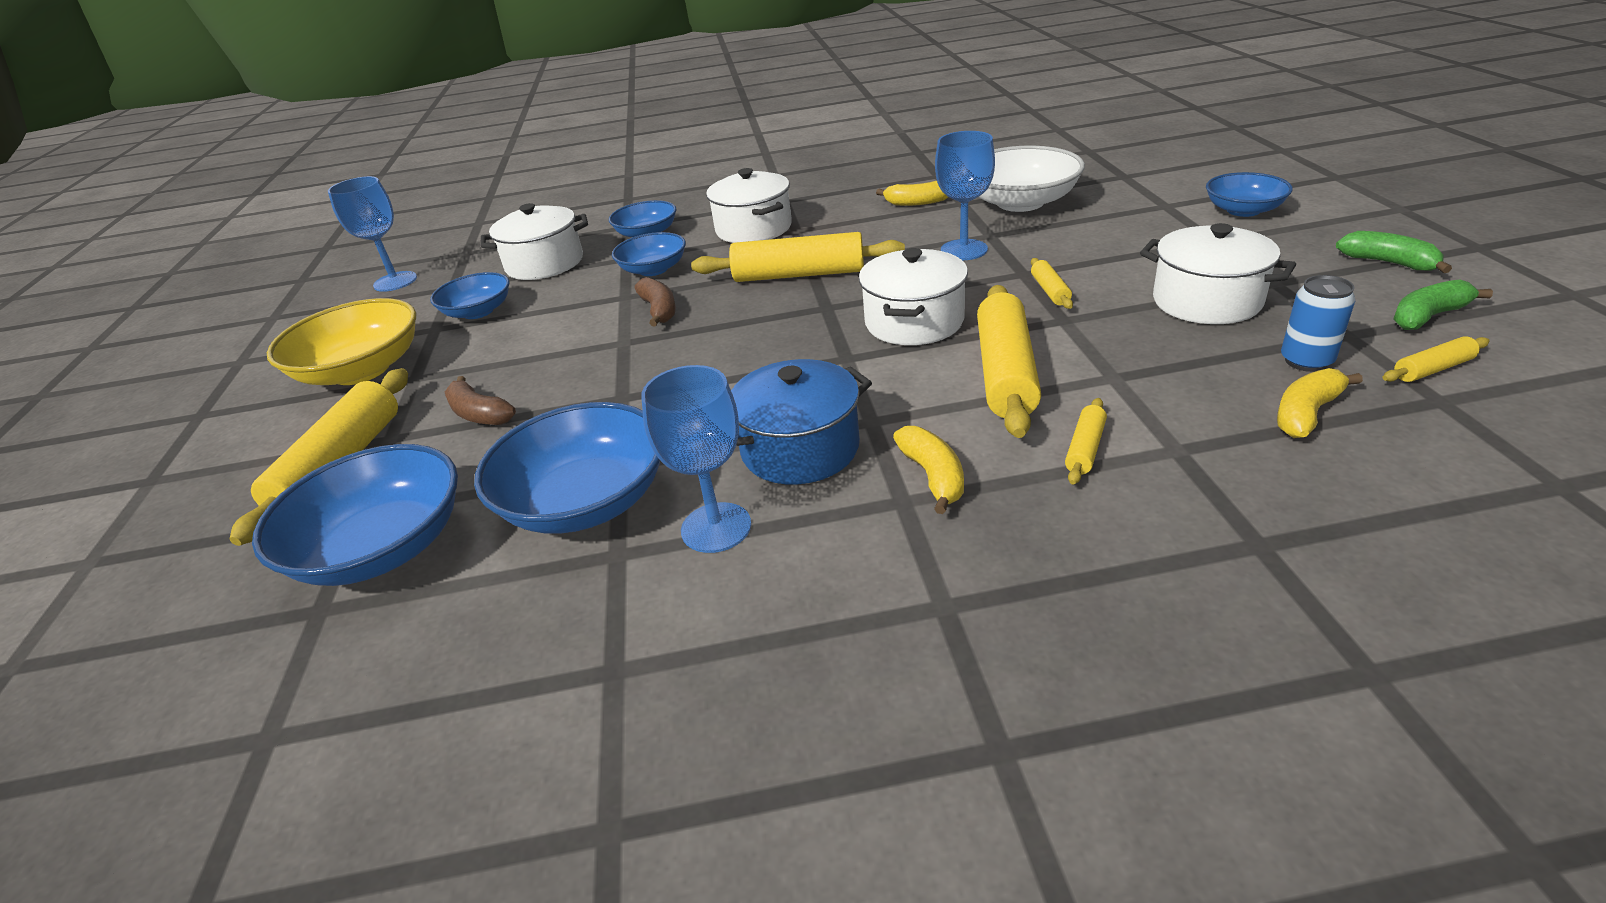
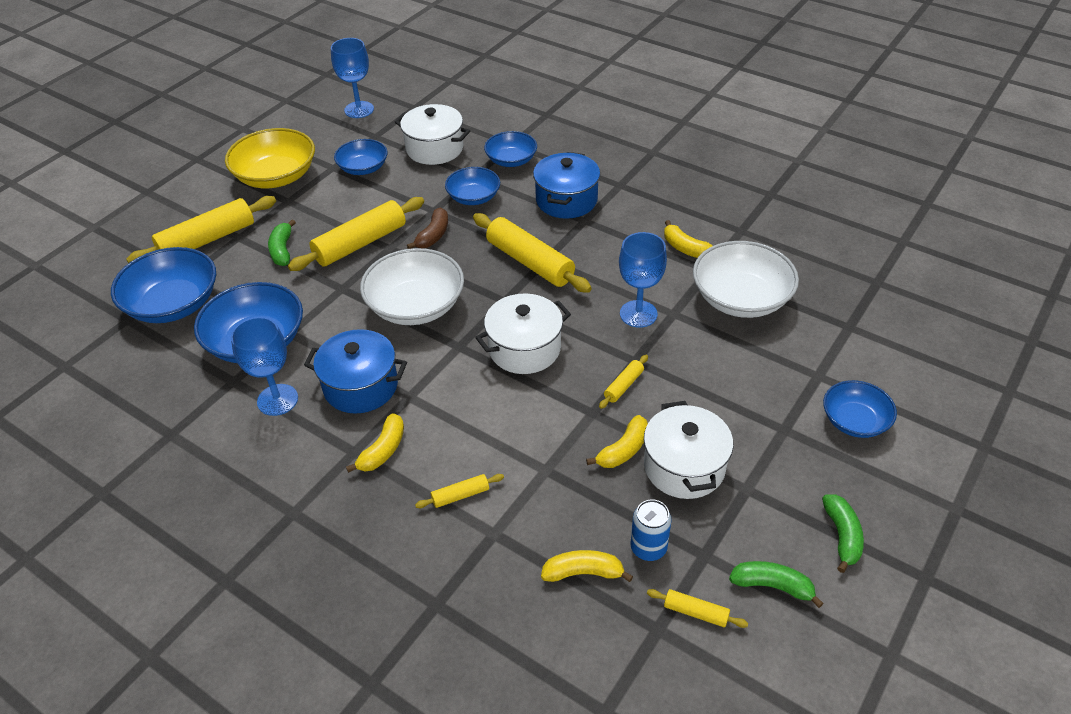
camera: 40 degrees right, 10 degrees up
brown banana [445,376,516,425] -> green banana [268,220,296,266]
white pot [706,168,792,243] -> blue pot [533,152,600,219]
yellow rolling pin [977,285,1041,438] -> yellow rolling pin moved to [288,197,424,271]
none -> white bowl [360,248,464,325]
none -> yellow banana [586,415,648,468]

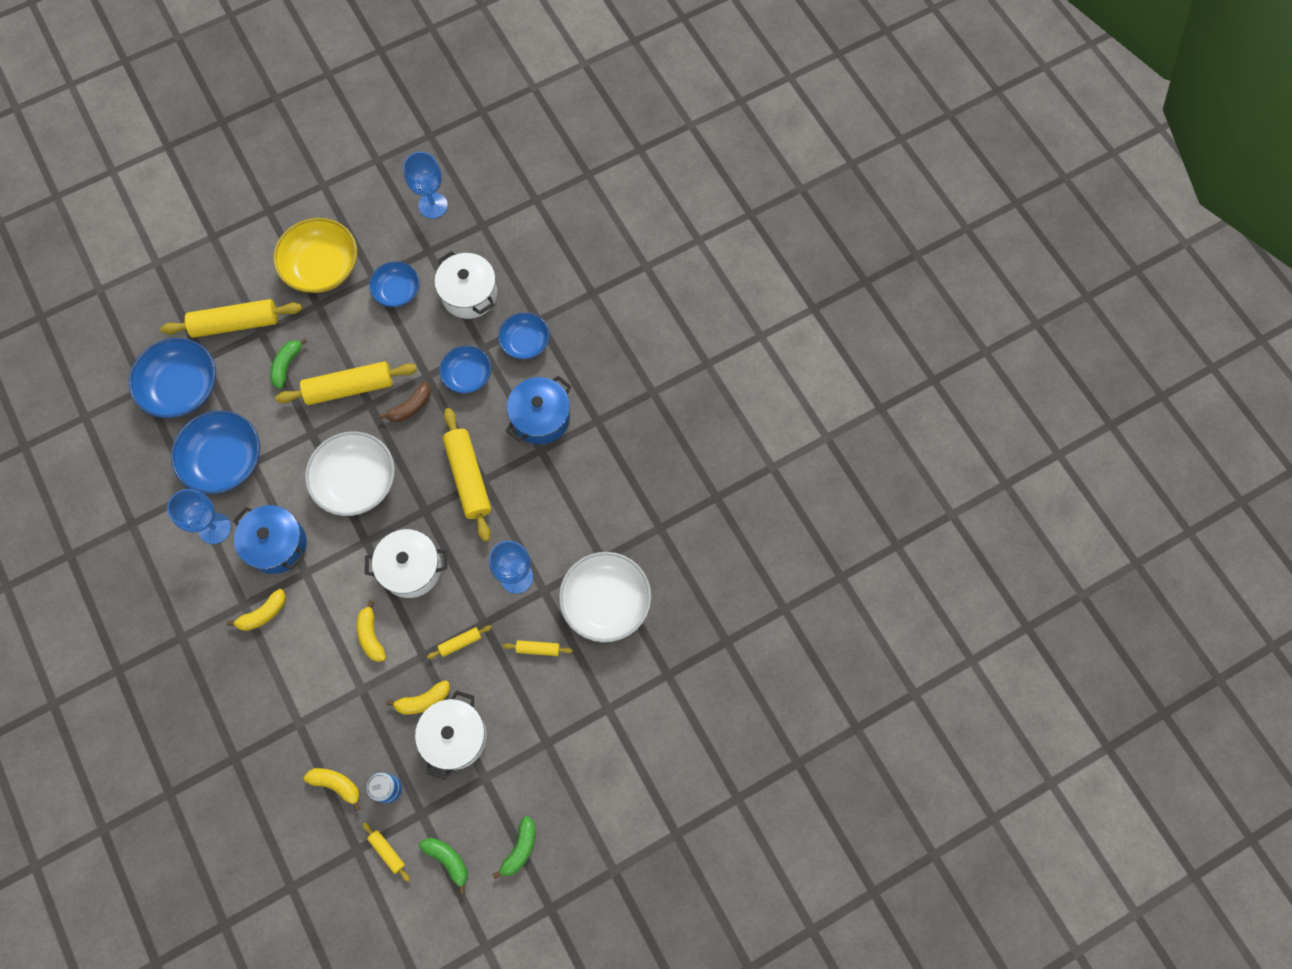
camera: 25 degrees right, 25 degrees up
yellow rolling pin [415,474,504,508] -> yellow rolling pin moved to [503,640,573,656]
yellow banana [664,220,712,258] -> yellow banana moved to [357,600,386,662]
blue bowl [823,380,897,438] -> none

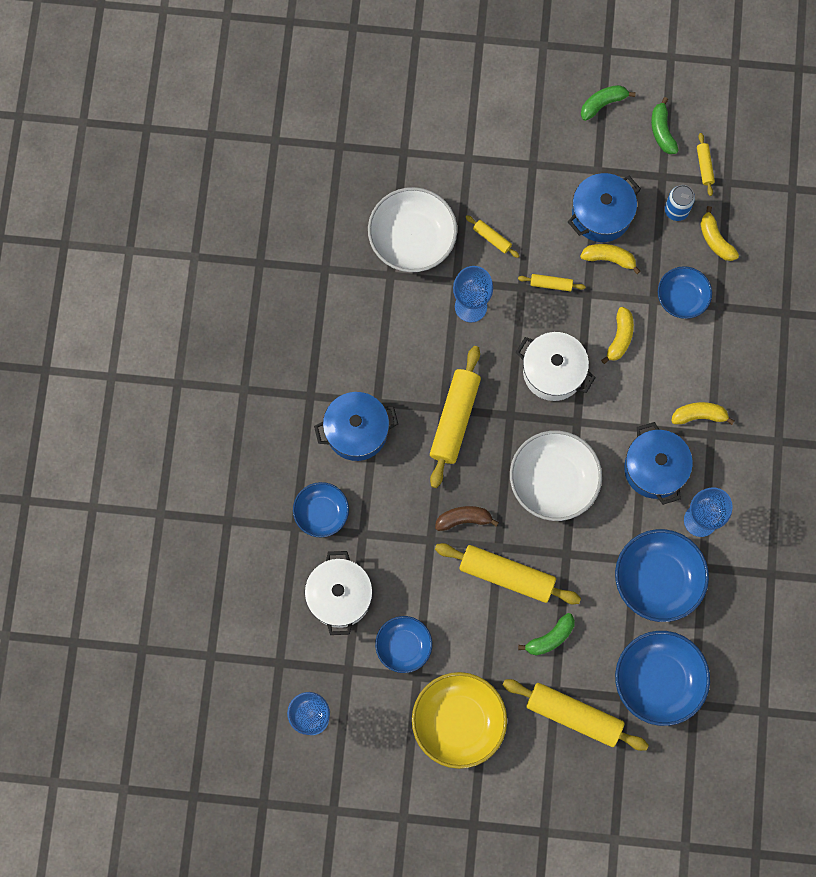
camera: 145 degrees left, 5 degrees up
white pot [415,690,487,780] -> blue pot [568,173,641,242]
blue bowl [439,346,492,394] -> blue bowl moved to [658,266,712,319]

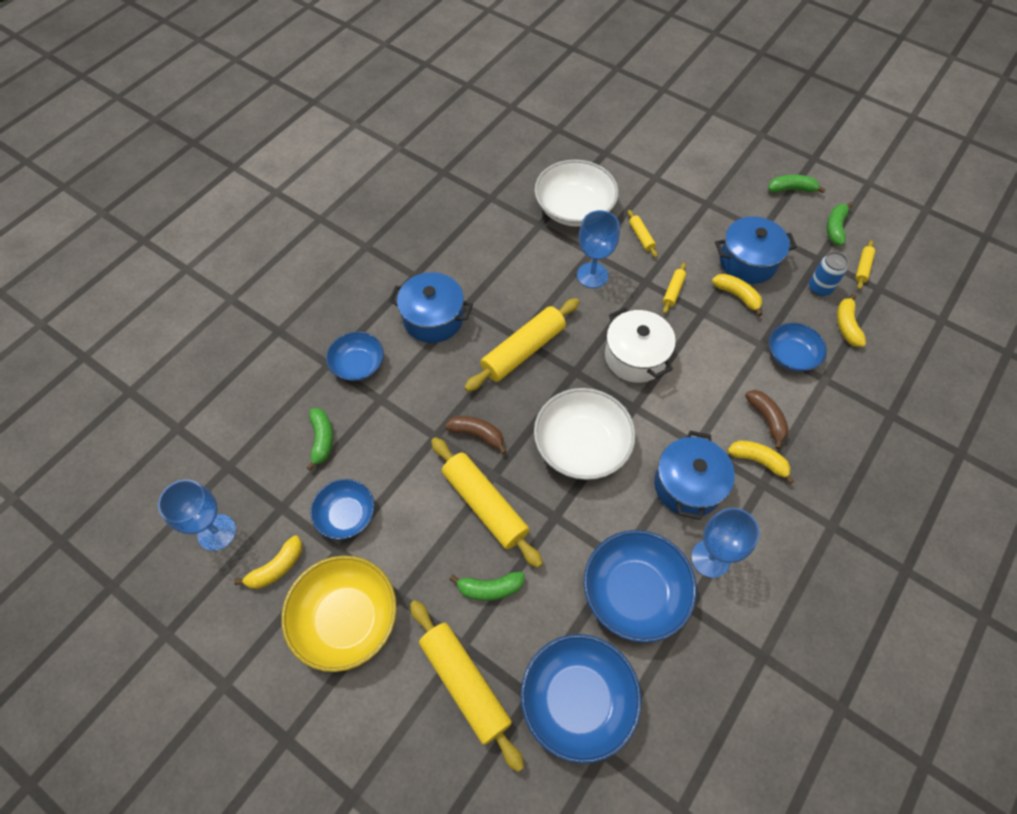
camera: 30 degrees right, 15 degrees down
white pot [305,551,373,635] -> green banana [307,408,333,471]
yellow rolling pin [518,274,586,291] -> yellow rolling pin turned 75 degrees clockwise [663,263,686,314]
yellow banana [601,307,634,364] -> yellow banana moved to [234,535,302,589]
none -> brown banana [745,390,789,449]

